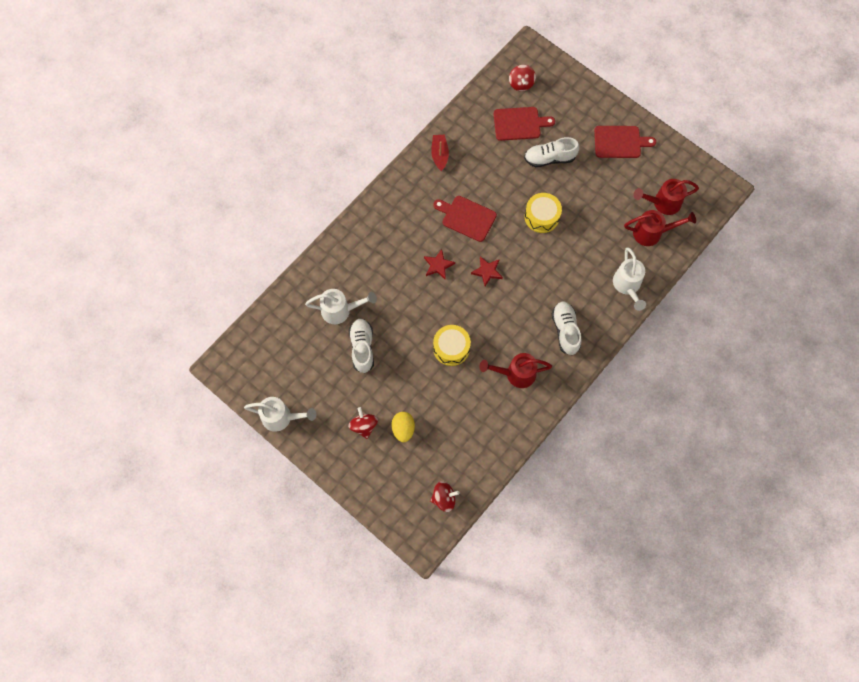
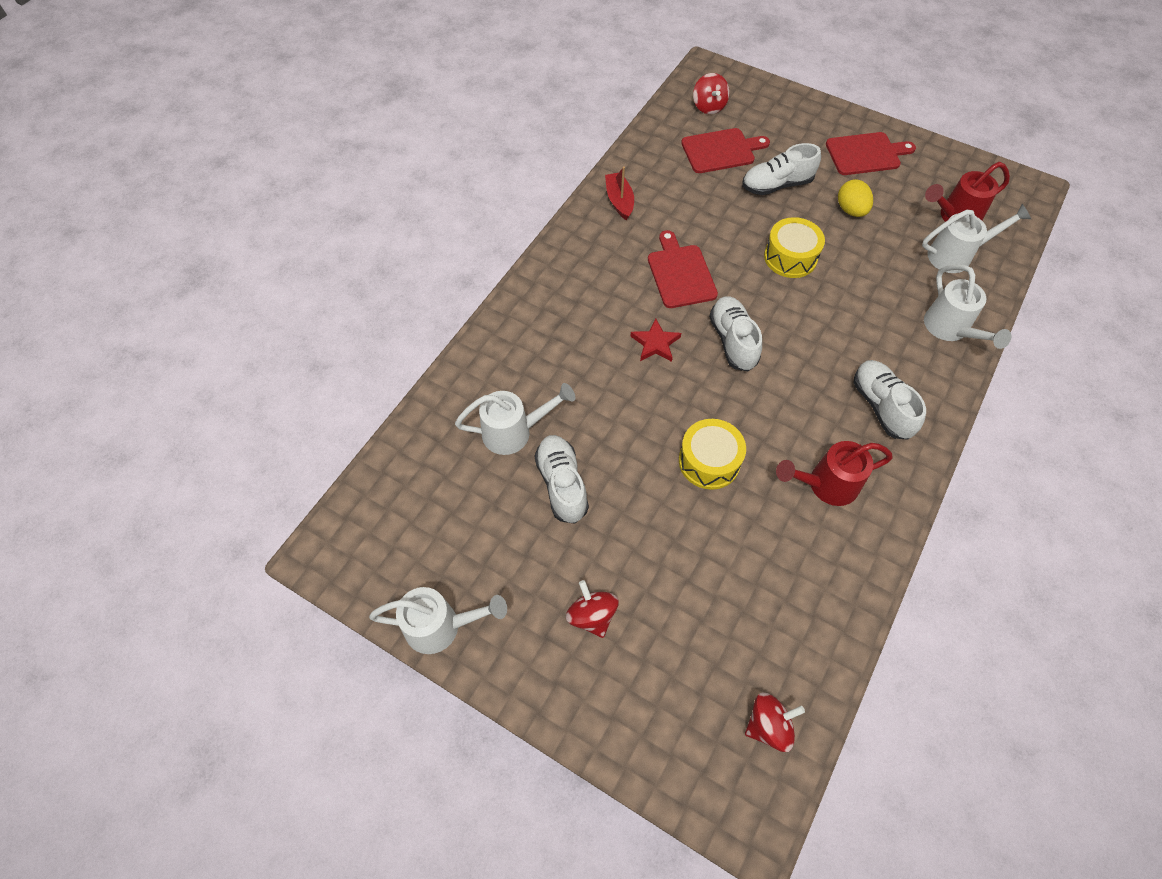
camera: 10 degrees left, 10 degrees down
yellow egg [392,412,415,442] -> yellow egg moved to [838,179,873,217]
red cutting board [433,196,497,242] -> red cutting board turned 60 degrees clockwise [648,230,718,308]
red star [471,256,503,286] -> white shoe [709,296,762,371]
red watering can [624,210,696,246] -> white watering can [922,204,1031,273]

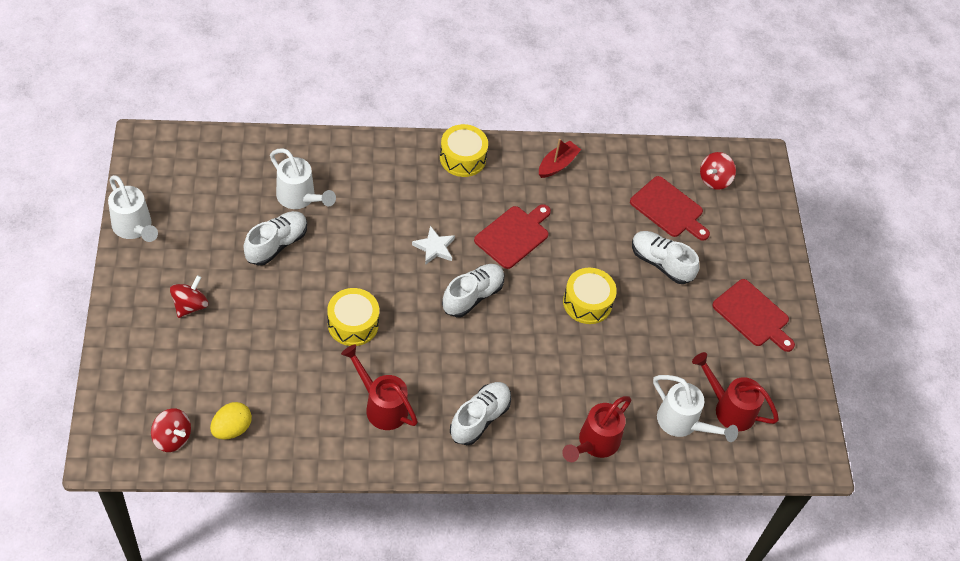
camera: 50 degrees right, 5 degrees down
red star [630,318,681,362] -> white star [412,226,455,265]
yellow egg [838,179,873,217] -> yellow egg moved to [210,402,252,440]
white watering can [924,265,1012,349] -> red watering can [562,396,631,462]
none -> yellow drum [440,124,488,177]

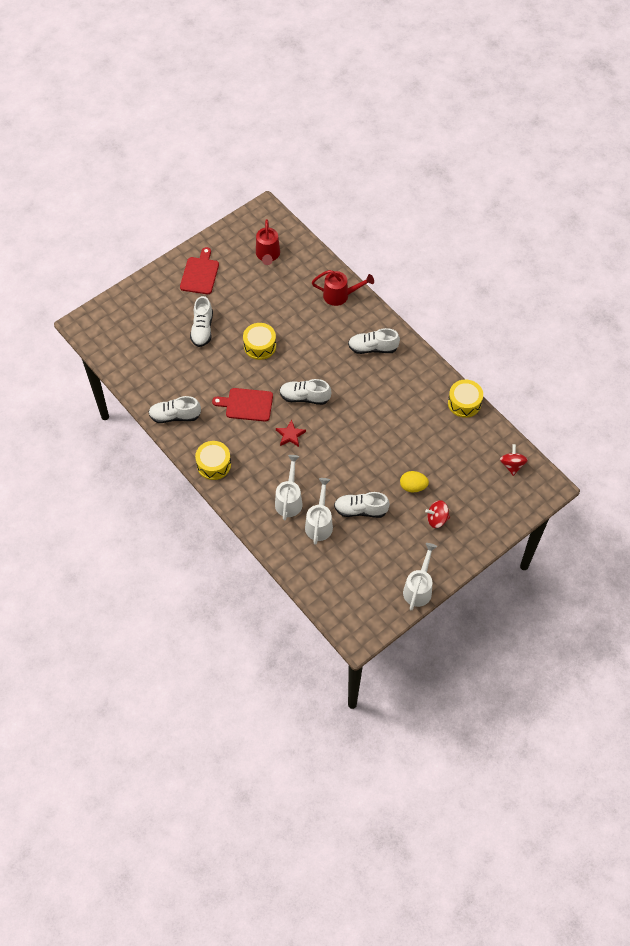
camera: 120 degrees left, 5 degrees up
yellow egg [210,402,252,440] -> yellow egg moved to [400,471,429,492]
yellow drum [327,288,379,346] -> yellow drum moved to [448,379,483,418]
red watering can [341,345,418,430] -> none
white star [412,226,455,265] -> red star [276,420,306,447]
red boat [539,139,581,178] -> white shoe [149,396,201,423]
red cutting board [630,176,710,241] -> none
white watering can [653,375,738,442] -> white watering can moved to [275,455,302,520]
red spinning top [700,152,736,190] -> none

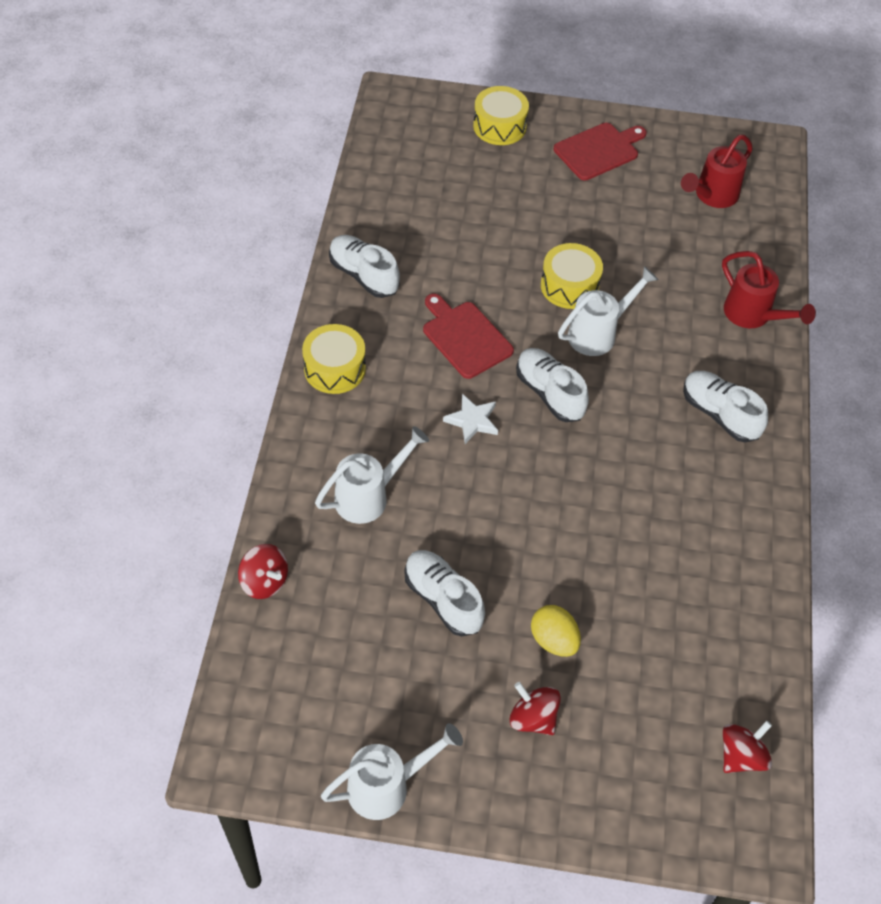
camera: 45 degrees right, 5 degrees down
white shoe [190,296,213,347] -> none
red star [276,420,306,447] -> white star [443,394,498,444]
white watering can [305,478,333,545] -> white watering can moved to [558,266,659,356]
yellow drum [448,379,483,418] -> yellow drum moved to [473,86,529,145]
none -> red spinning top [238,544,288,599]

